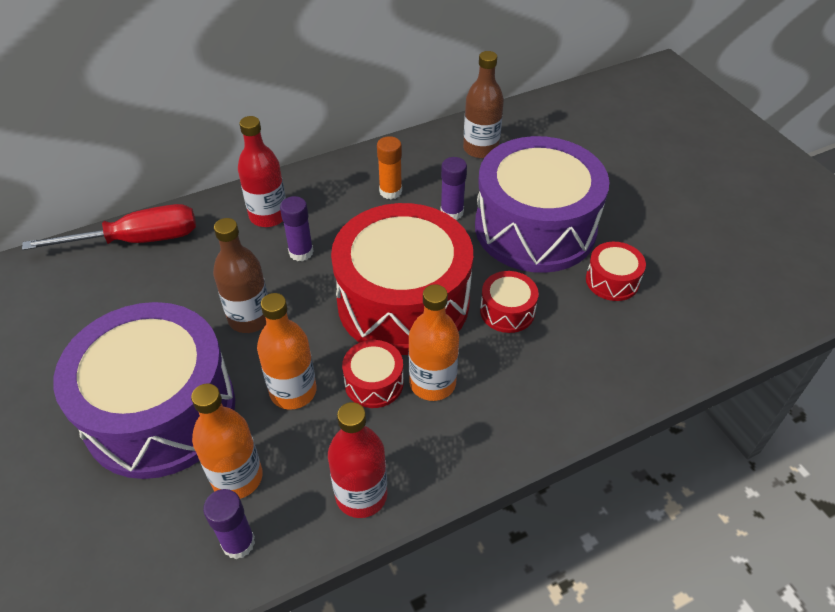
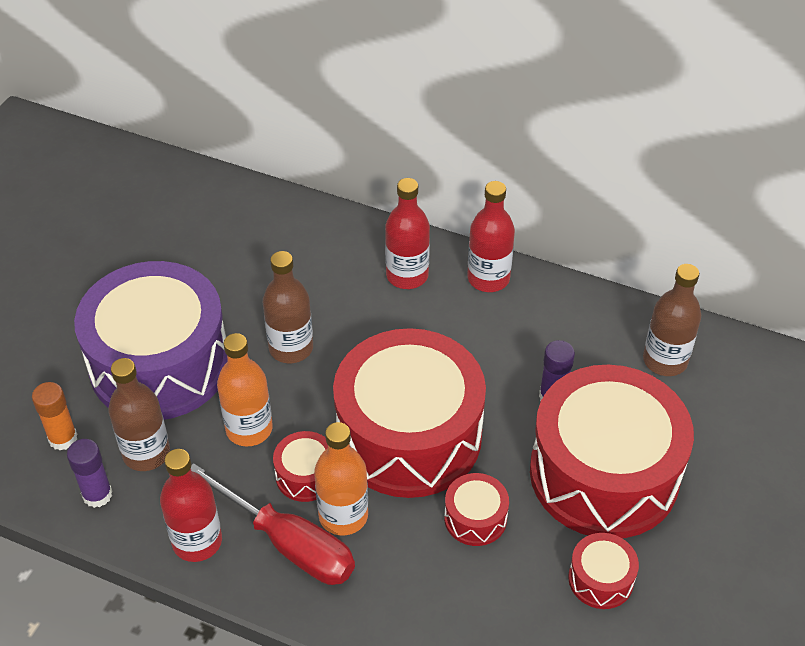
camera: 50 degrees right, 0 degrees up
red screwdriver [22,204,196,250] -> red screwdriver moved to [191,463,355,585]
orange bottle [191,384,263,499] -> brown bottle [108,358,170,471]
purple glue stick [280,196,313,261] -> none
orange glue stick [377,136,402,199] -> orange glue stick moved to [32,382,78,450]
purple drum [475,136,609,273] -> red drum [530,365,694,538]
none -> red bottle [467,181,515,292]

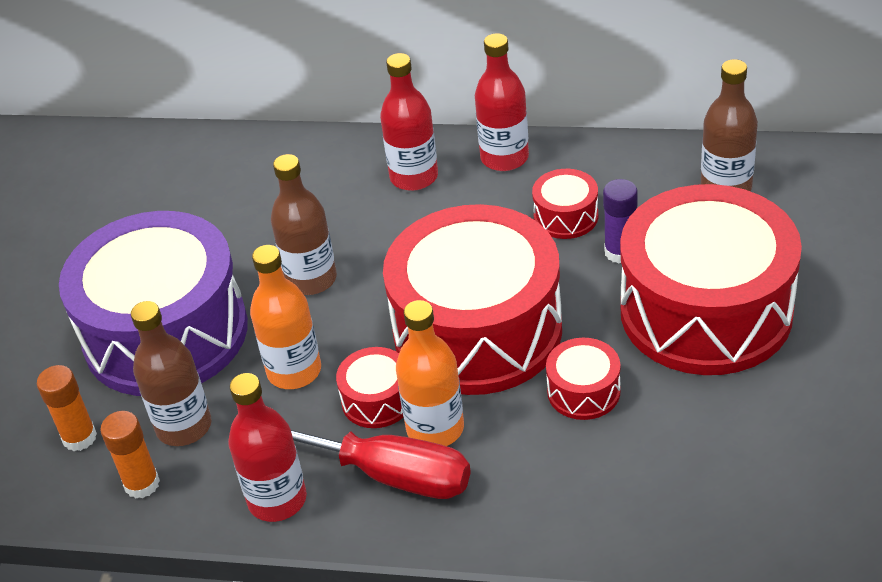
camera: 10 degrees left, 5 degrees down
purple glue stick [67,439,112,508] -> orange glue stick [100,411,160,498]
red drum [568,533,639,609] -> red drum moved to [532,169,598,239]

